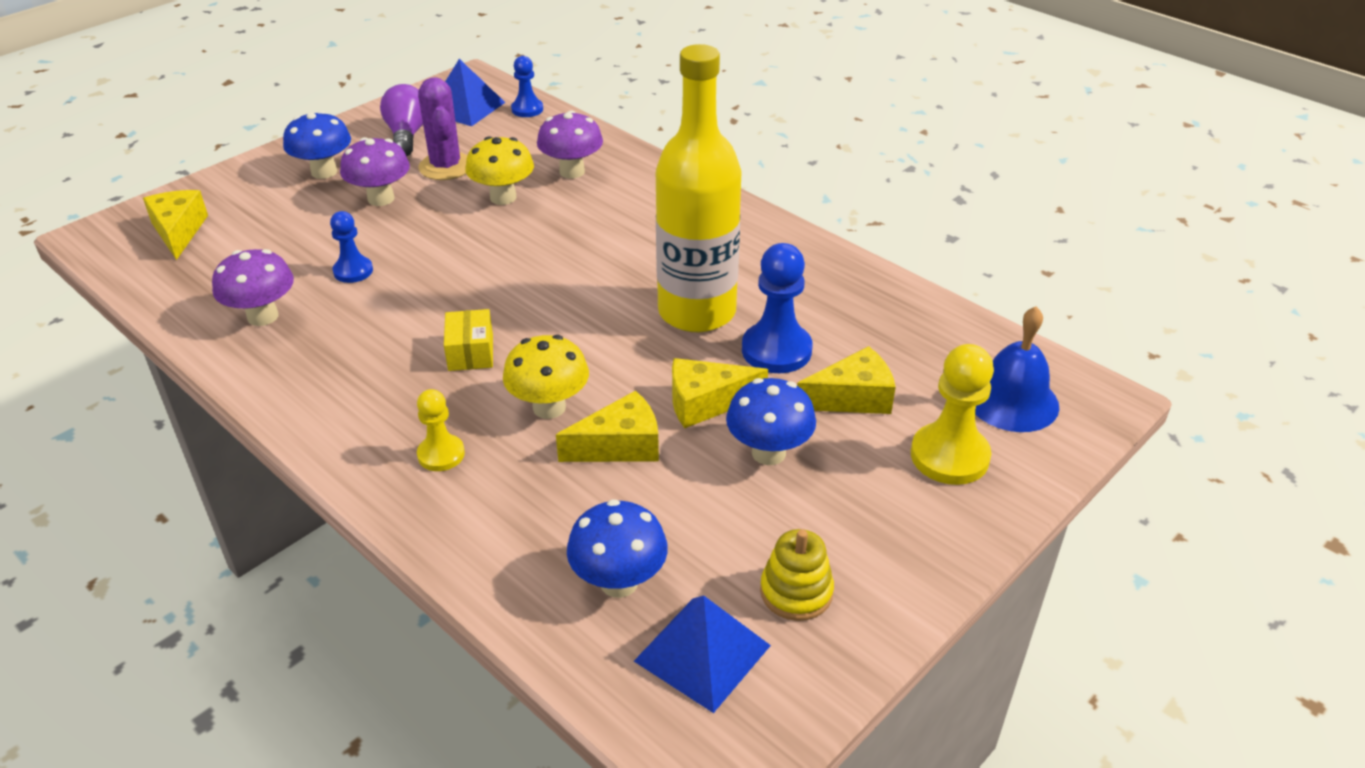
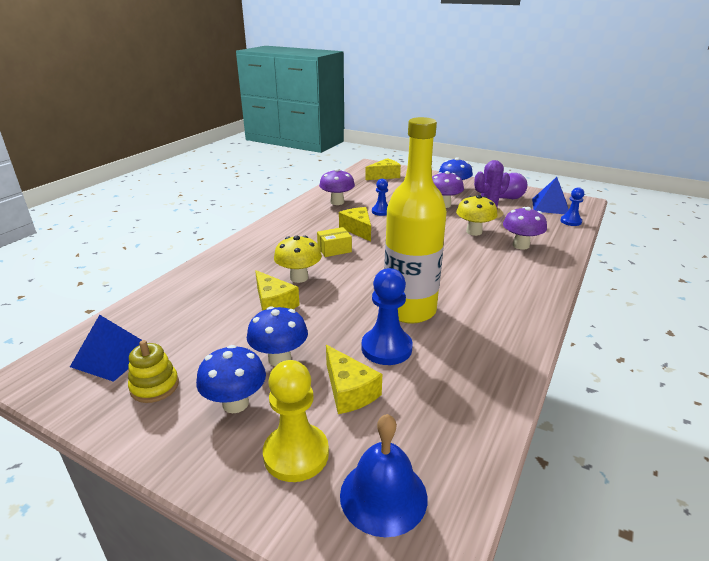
camera: 75 degrees right, 10 degrees down
yellow pawn [417,389,465,471] -> none
blue mushroom [567,499,668,598] -> blue mushroom moved to [196,345,266,413]
yellow cheese [672,358,768,428] -> yellow cheese moved to [339,207,371,242]

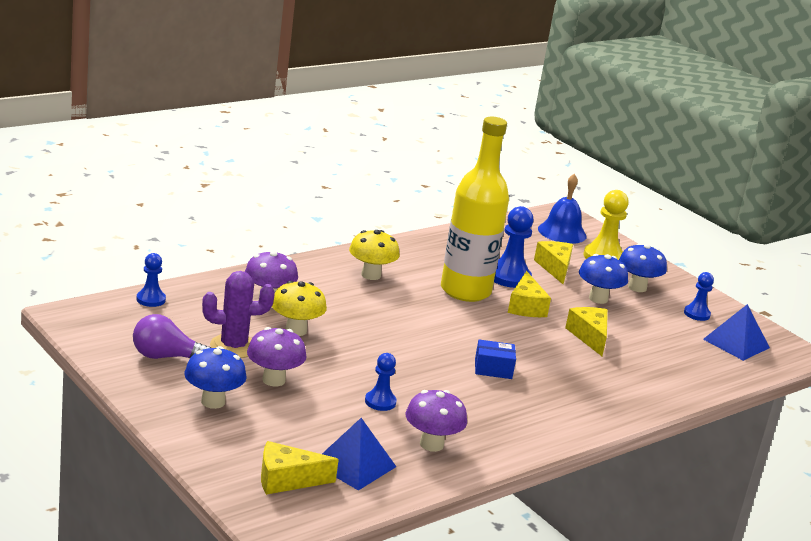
camera: 160 degrees left, 5 degrees down
yellow stacking toy [128,340,179,403] -> blue pawn [684,272,714,321]
yellow mushroom [274,236,322,283] -> yellow mushroom moved to [349,230,400,280]
yellow box [317,227,352,257] -> blue box [475,339,516,379]
yellow cheese [339,207,371,242] -> yellow cheese moved to [508,271,551,317]
blue pyramid [532,177,569,214] -> blue pyramid moved to [322,418,396,491]

